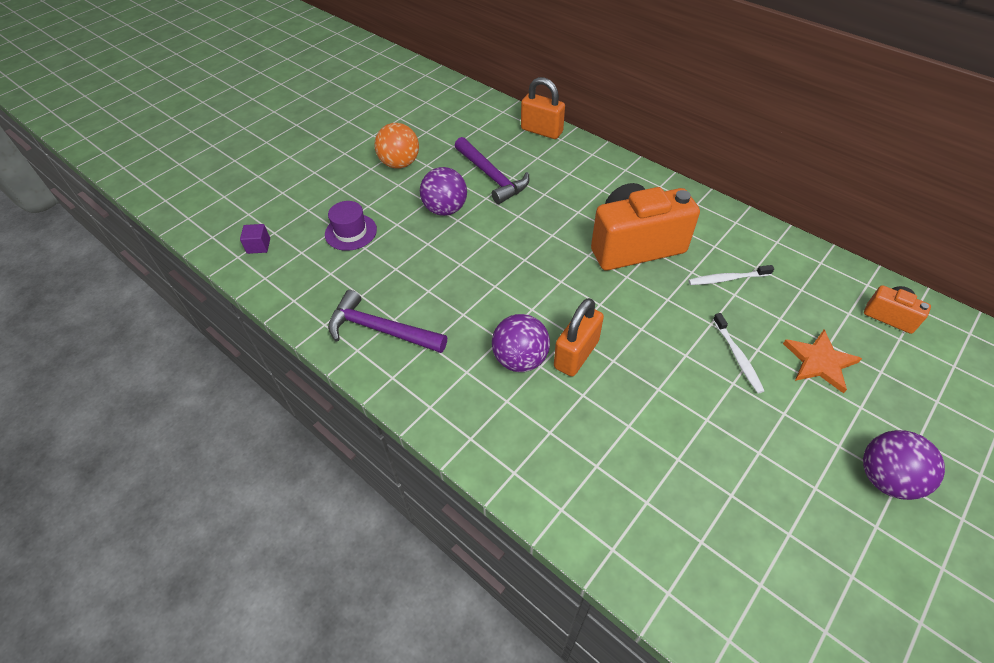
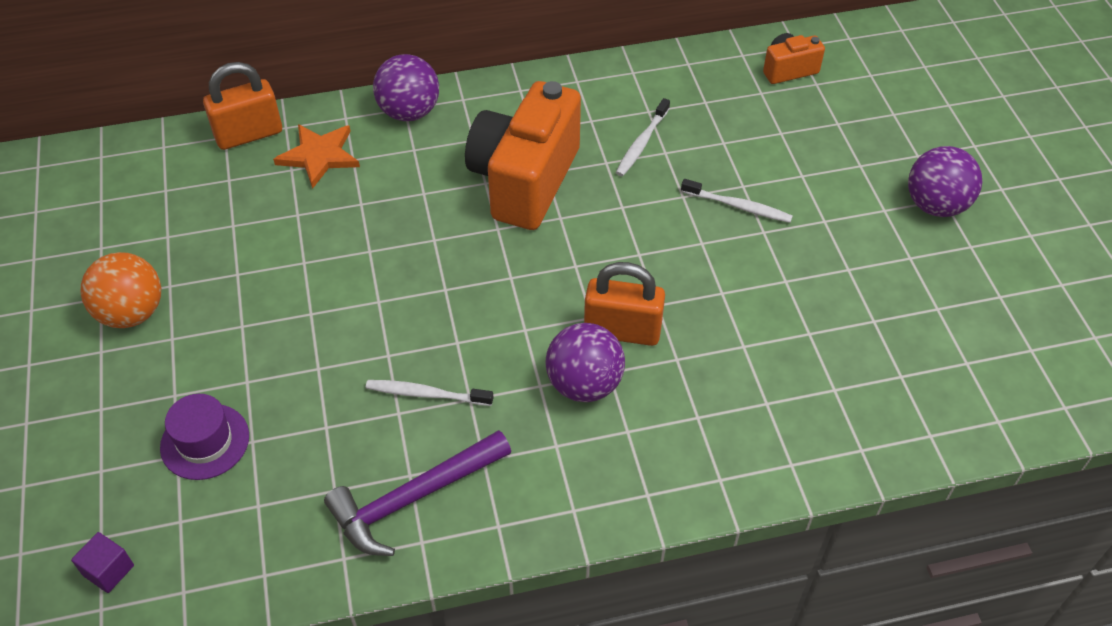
camera: 55 degrees left, 0 degrees up
purple ball [420,167,467,216] -> purple ball moved to [373,54,439,121]
purple hammer [455,137,529,204] -> none
orange padlock [554,298,604,376] -> orange padlock turned 60 degrees counterclockwise [584,262,665,346]
orange star [783,330,862,394] -> orange star moved to [273,124,360,189]
none -> white toothbrush [366,380,493,406]

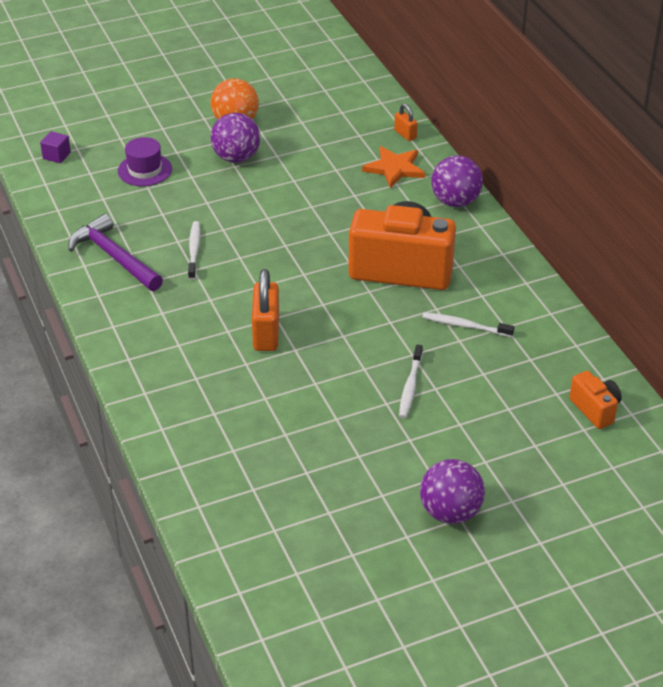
camera: 80 degrees right, 10 degrees down
orange padlock [203,62,282,150] -> orange padlock [394,104,417,141], size x0.53
purple ball [546,323,625,402] -> purple ball moved to [211,113,260,163]

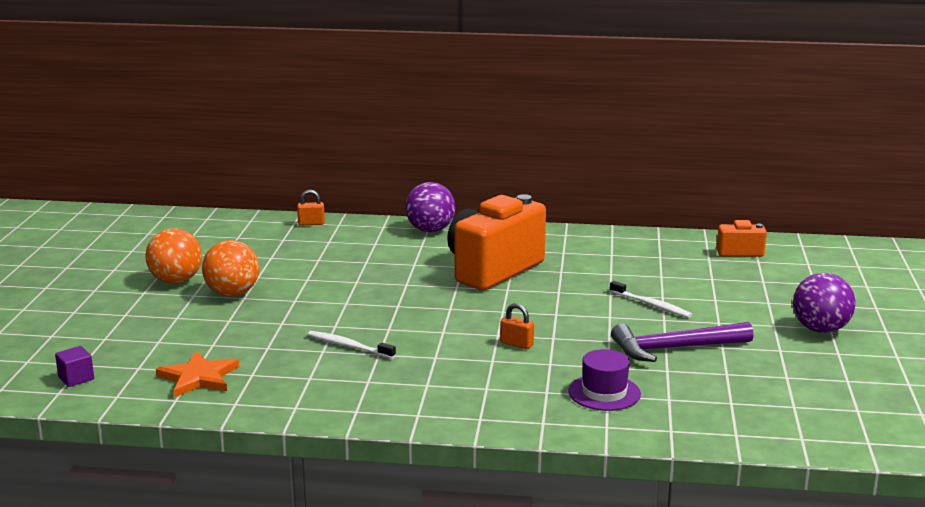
camera: 60 degrees left, 20 degrees down
purple hammer [69,214,163,291] -> purple hammer moved to [611,322,754,362]
purple hat [118,137,172,186] -> purple hat moved to [568,349,641,411]
purple ball [211,113,260,163] -> orange ball [202,240,259,297]
orange padlock [252,269,279,351] -> orange padlock [500,303,534,349], size x0.53
orange star [362,146,425,188] -> orange star moved to [156,351,239,398]
white toothbrush [422,312,514,337] -> none

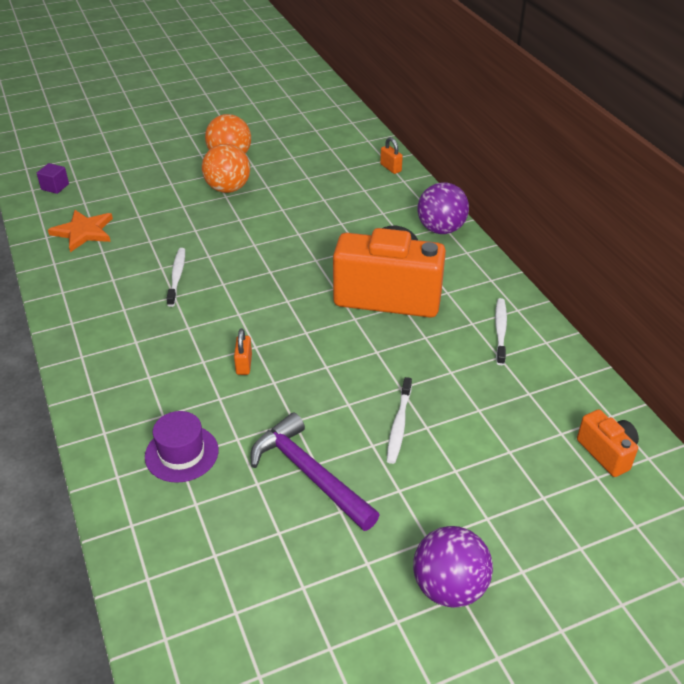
camera: 60 degrees right, 20 degrees up
none -> white toothbrush [495,298,507,365]

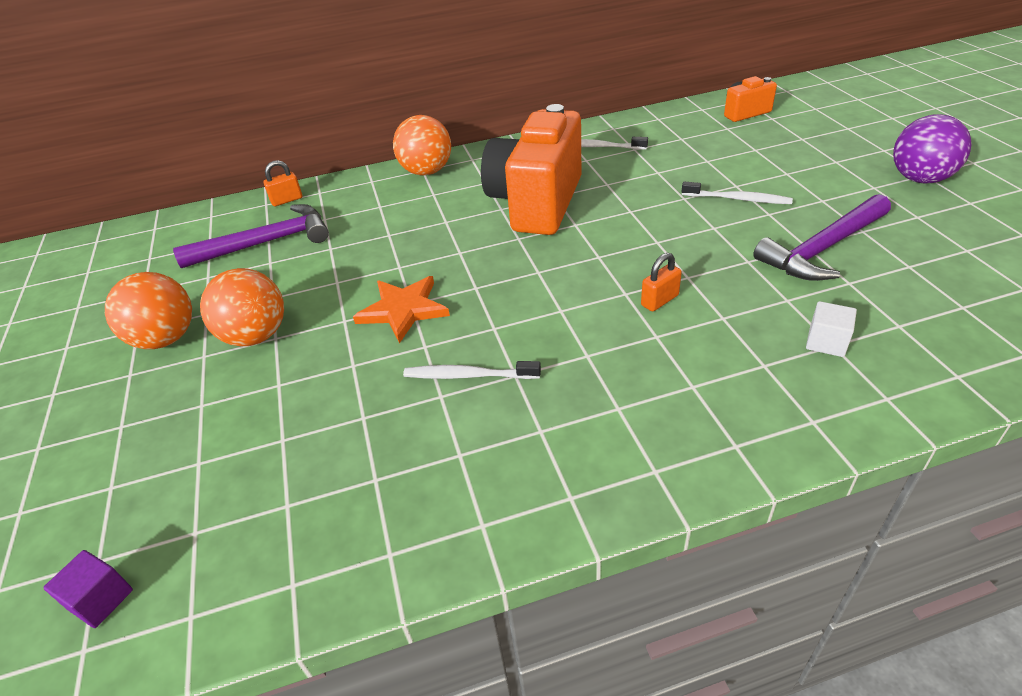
camera: 80 degrees left, 0 degrees up
orange star [48,210,113,252] -> orange star moved to [353,276,450,343]
purple hat [145,411,218,483] -> white cube [806,301,857,357]
orange padlock [234,329,252,375] -> orange padlock turned 45 degrees counterclockwise [641,253,682,311]
purple ball [418,182,469,234] -> orange ball [393,115,451,176]
none -> purple hammer [173,204,329,268]

